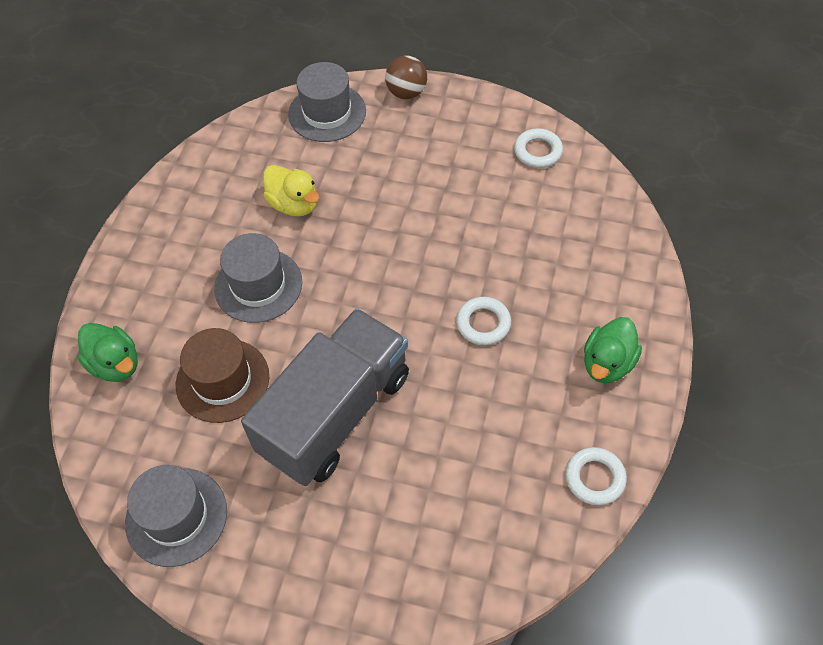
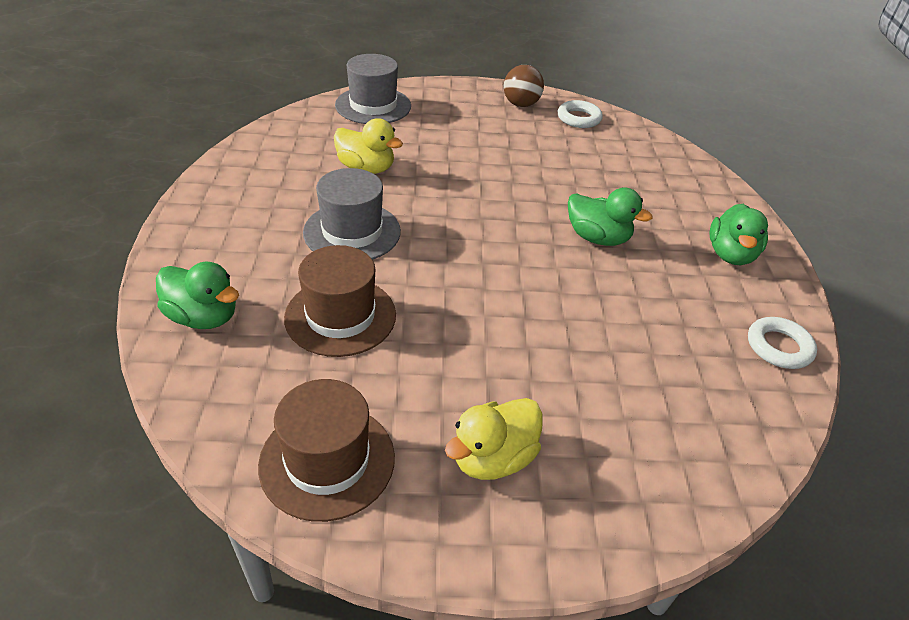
camera: 20 degrees left, 15 degrees down
grey hat [125,465,227,567] -> brown hat [258,379,395,522]
grey truck [241,308,409,486] -> none
brown ball [385,56,427,99] -> brown ball moved to [504,65,544,107]
white ring [456,297,511,345] -> green duck [568,187,652,246]
none -> yellow duck [445,398,543,480]

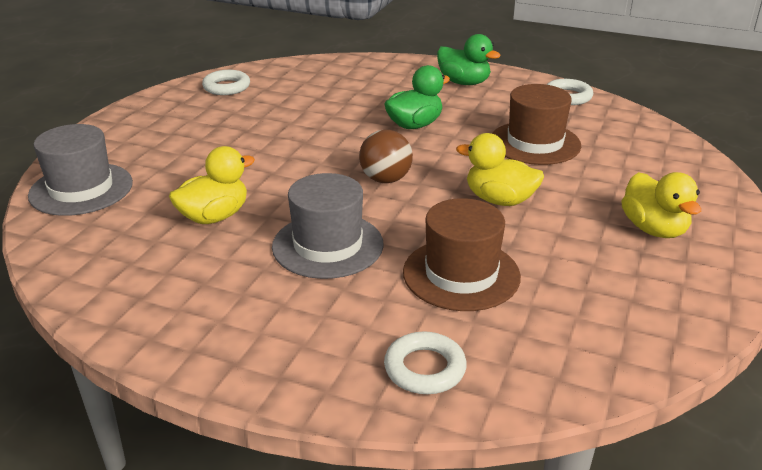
camera: 65 degrees left, 10 degrees down
green duck [156,262,239,329] -> white ring [384,331,467,394]
brown hat [258,379,395,522] -> brown hat moved to [492,84,581,165]
brown ball [504,65,544,107] -> brown ball moved to [359,130,413,183]
none -> yellow duck [456,133,544,206]

